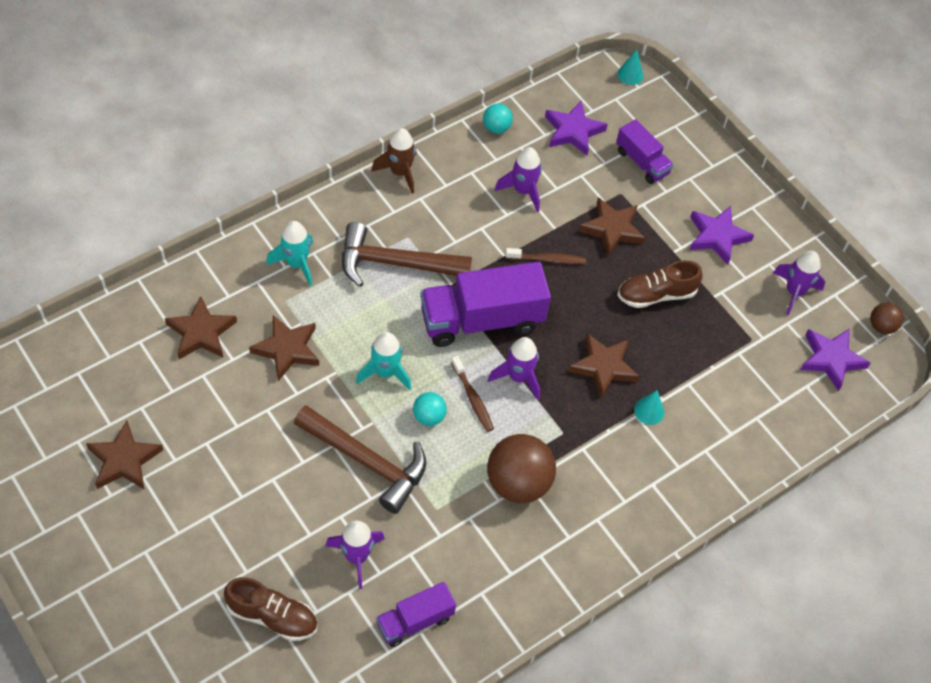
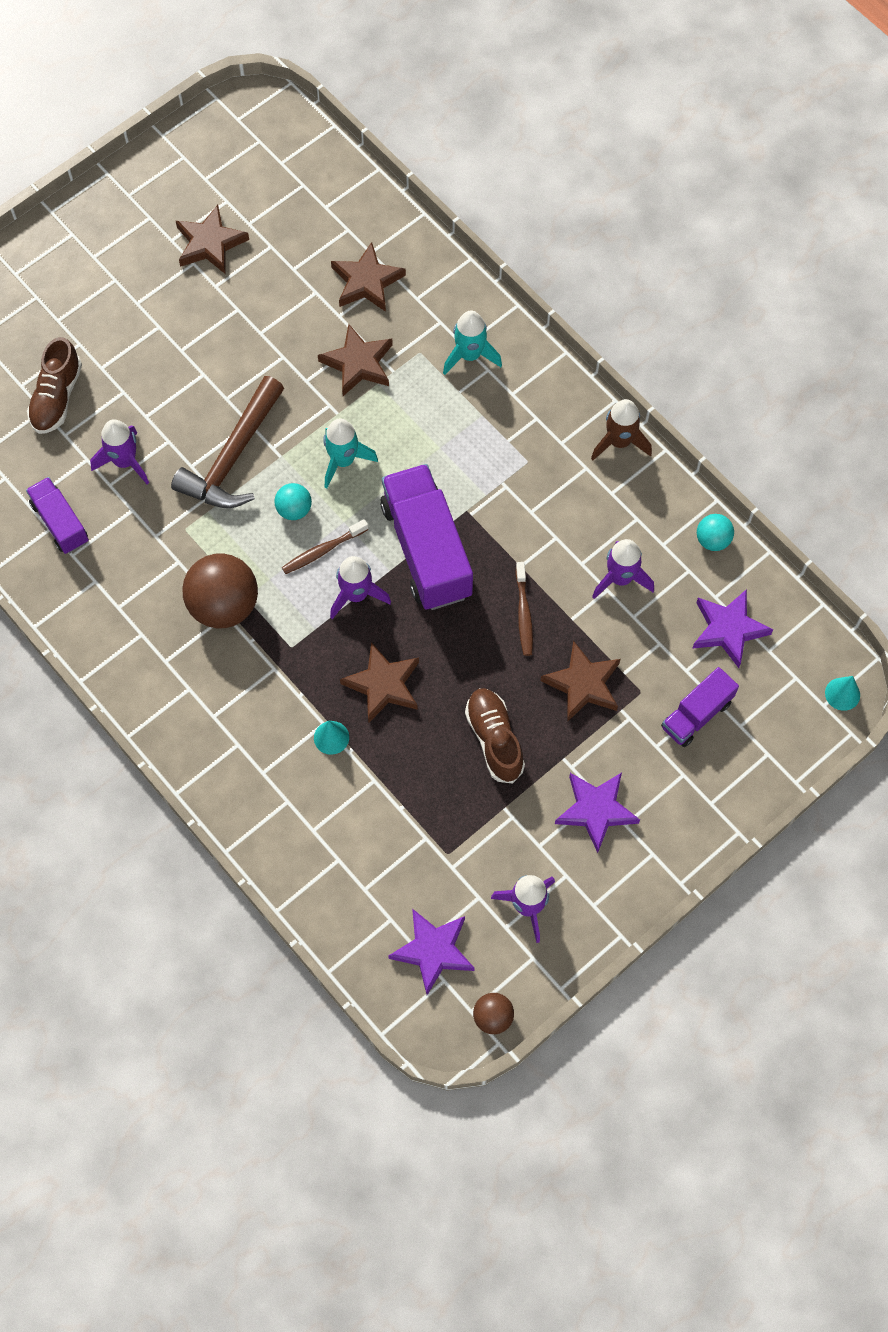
camera: 90 degrees right, 10 degrees up
brown hammer [342,222,472,287] -> none

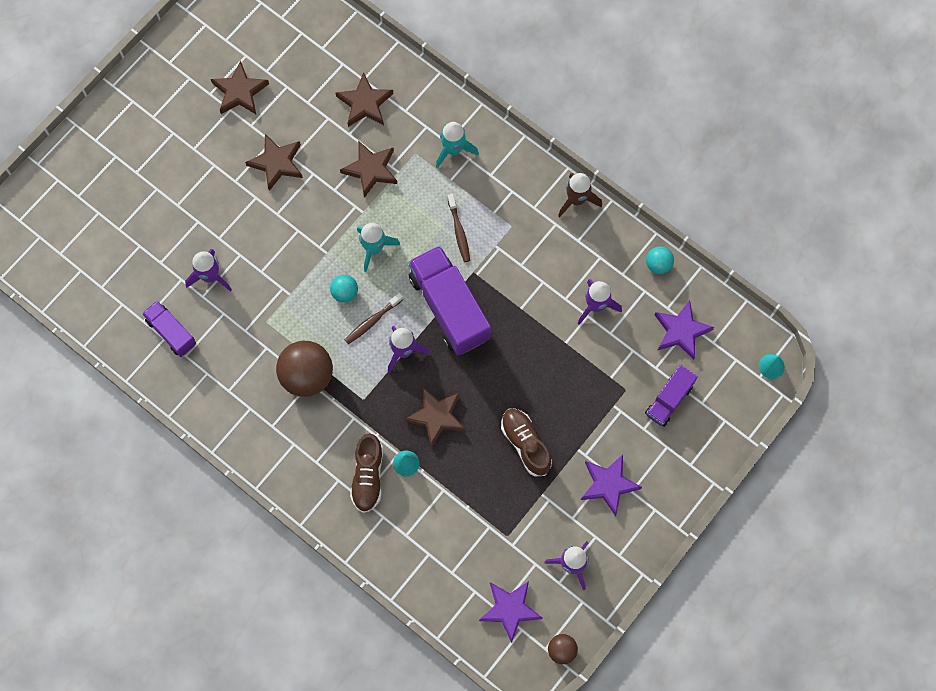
camera: 10 degrees left, 5 degrees up
brown shoe [27,337,82,434] -> brown shoe moved to [350,433,383,513]
brown hammer [171,376,284,508] -> none
brown toothbrush [516,562,533,656] -> brown toothbrush moved to [447,194,470,262]
brown star [540,641,620,722] -> brown star moved to [245,134,303,191]

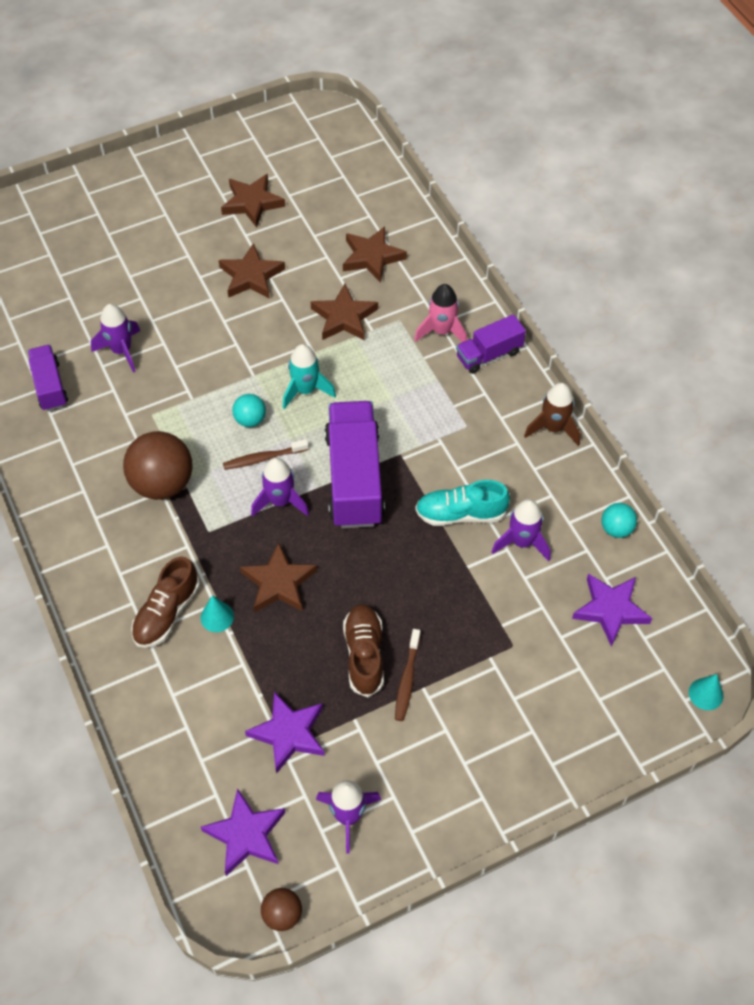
camera: 25 degrees right, 15 degrees down
turquoise rocket [436,122,479,169] -> pink rocket [414,284,467,342]
brown toothbrush [447,194,470,262] -> brown toothbrush moved to [395,629,421,721]
purple star [581,455,642,517] -> purple star moved to [245,692,325,774]
purple truck [645,365,698,427] -> purple truck moved to [456,314,526,374]
none -> turquoise shoe [415,480,510,526]

